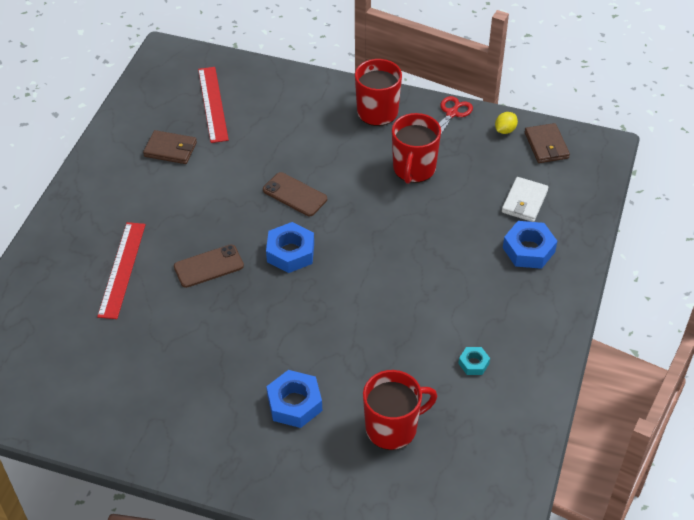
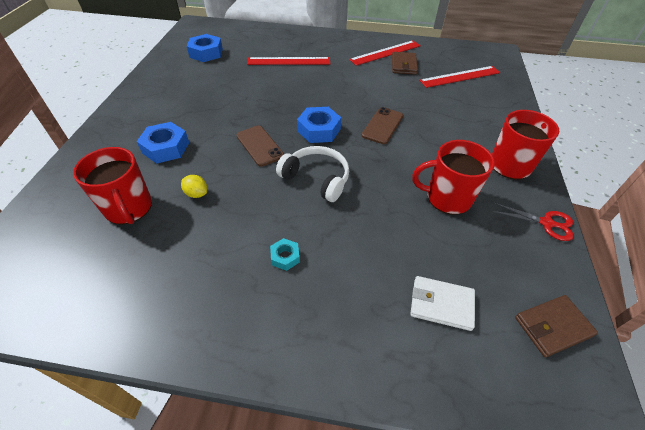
camera: 80 degrees right, 0 degrees up
brown phone [174,245,244,288] -> brown phone moved to [237,126,284,167]
turquoise nut [458,347,490,375] -> turquoise nut moved to [270,238,300,271]
yellow lemon [495,112,518,134] -> yellow lemon moved to [181,175,207,198]
blue nut [503,221,557,269] -> blue nut moved to [187,34,223,62]
none -> white headphones [276,146,349,202]
none -> red ruler [349,40,421,66]

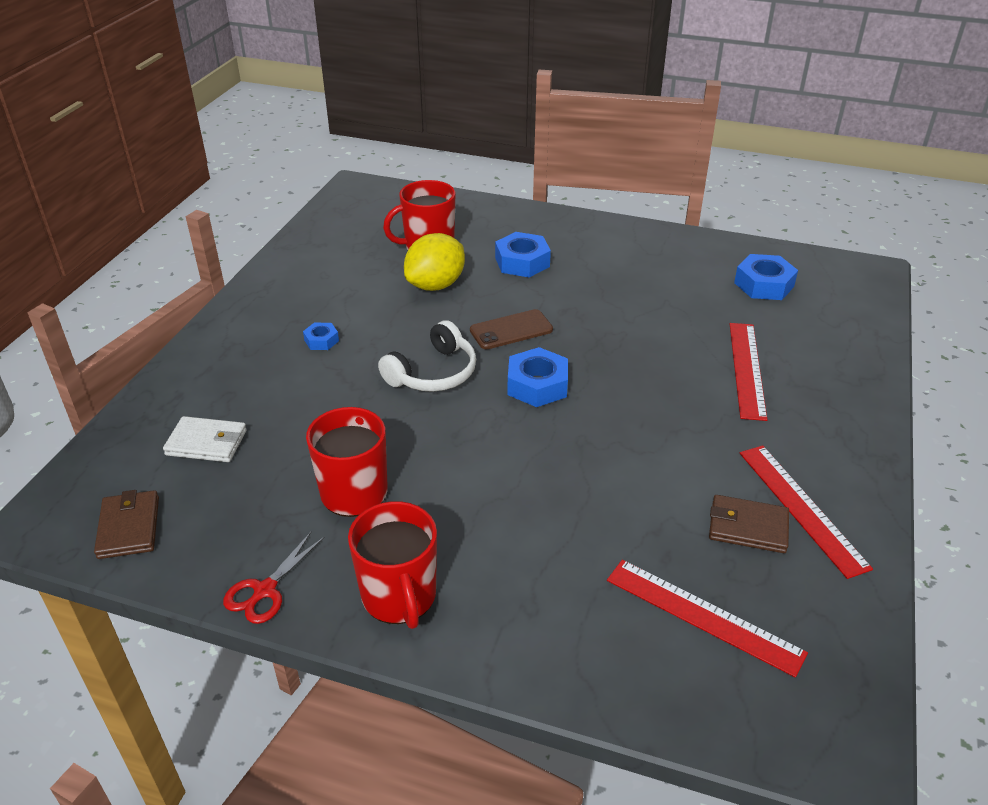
camera: 100 degrees right, 10 degrees down
yellow lemon [181,175,207,198] -> yellow lemon [404,233,465,291], size x2.13
turquoise nut [270,238,300,271] -> blue nut [303,323,339,350]
brown phone [362,107,403,144] -> none
white wallet [410,276,475,331] -> white wallet turned 75 degrees clockwise [163,416,247,462]
red ruler [419,66,500,88] -> red ruler turned 45 degrees counterclockwise [607,560,808,678]

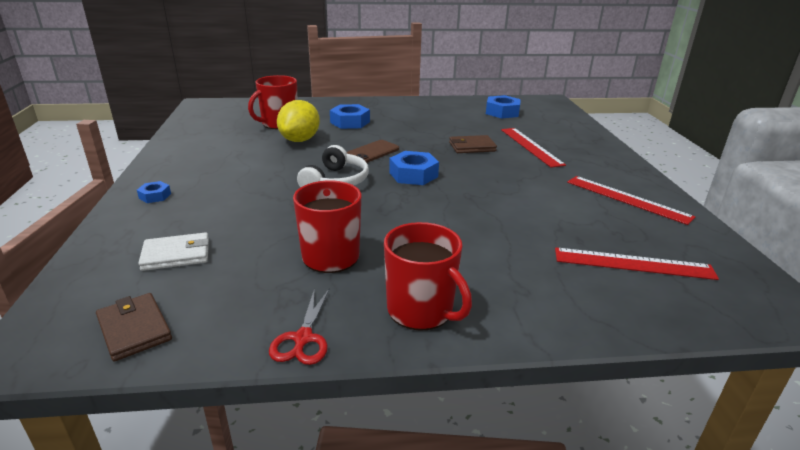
camera: 25 degrees left, 10 degrees down
blue nut [303,323,339,350] -> blue nut moved to [137,181,171,203]
brown wallet [709,495,789,553] -> brown wallet moved to [449,135,497,153]

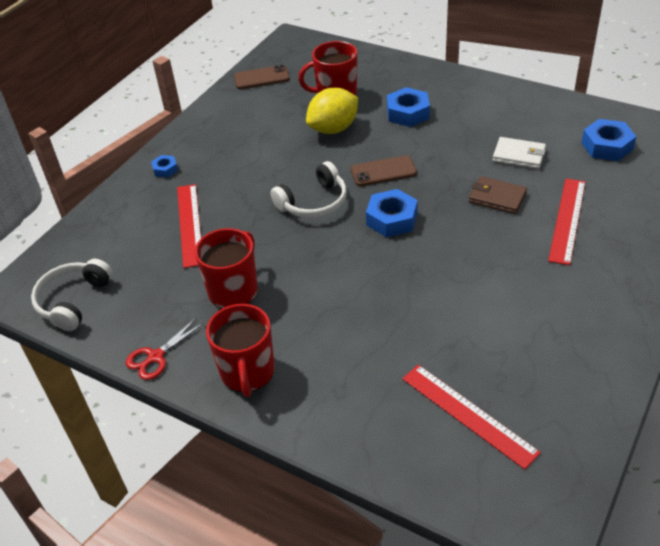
camera: 40 degrees right, 15 degrees up
brown wallet [96,293,172,362] -> white headphones [31,259,113,331]
white wallet [138,232,209,271] -> white wallet moved to [492,137,546,169]
red ruler [567,176,695,225] -> red ruler moved to [177,184,201,268]
none -> brown phone [234,65,290,89]

